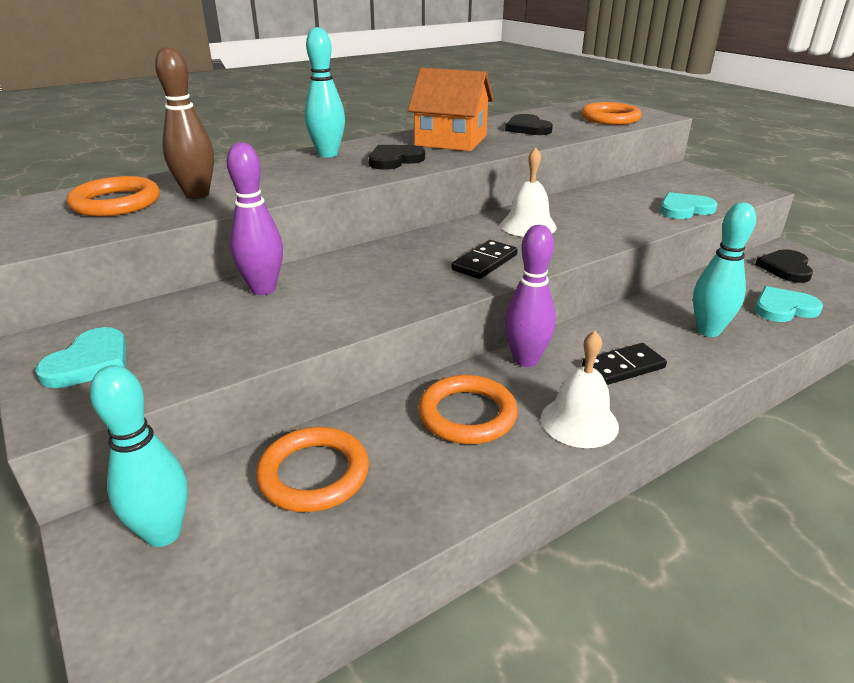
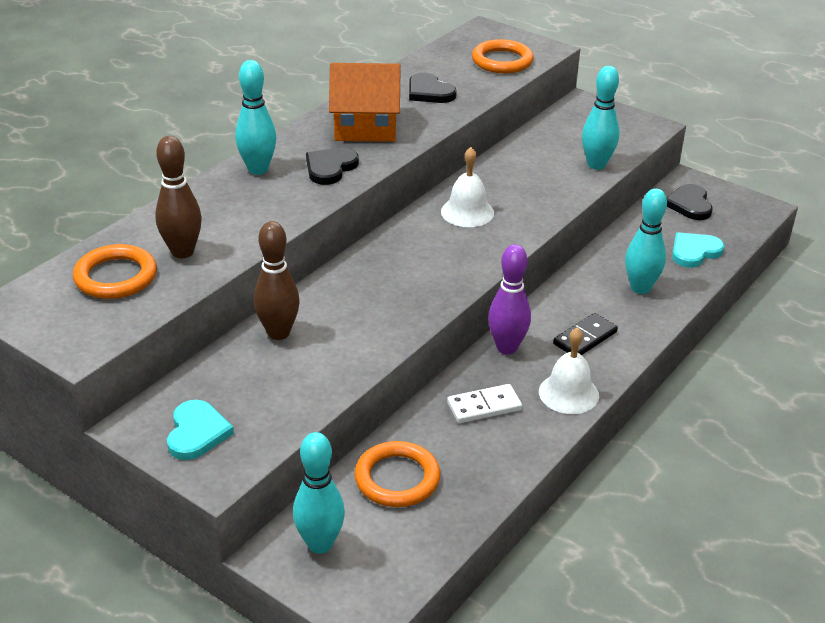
camera: 20 degrees left, 5 degrees up
purple bowling pin [227,142,283,295] -> brown bowling pin [254,221,300,340]
orange ring [418,375,518,444] -> white domino [447,384,522,423]
black domino [451,240,518,279] -> none
turquoise heart [660,192,717,219] -> turquoise bowling pin [582,66,620,170]

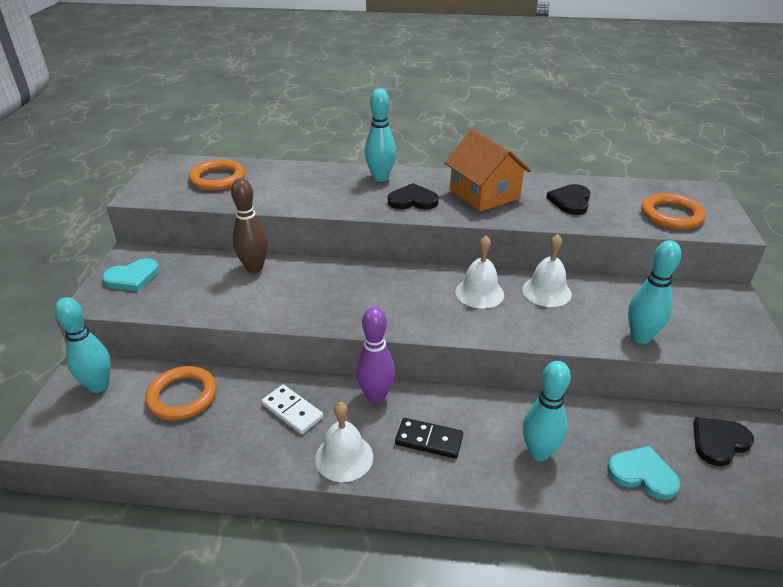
camera: 60 degrees right, 0 degrees up
brown bowling pin [155,136,202,258] -> none
none -> white bell [522,234,572,307]

